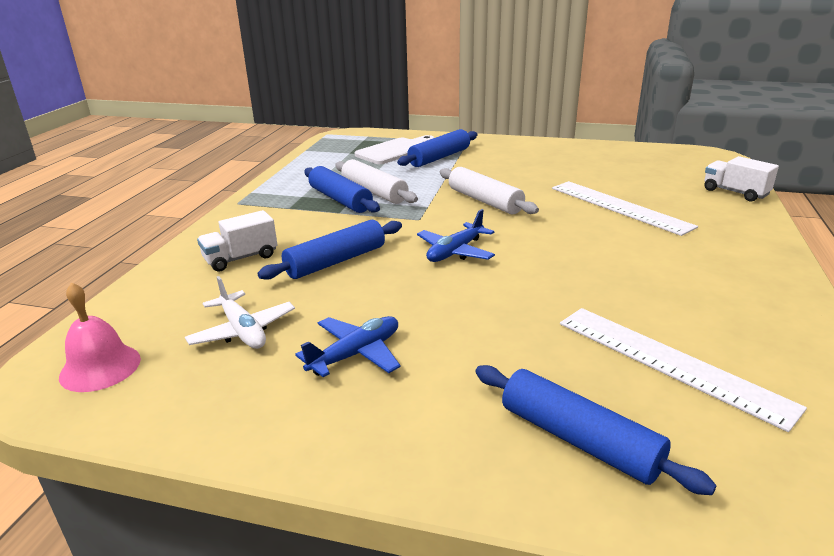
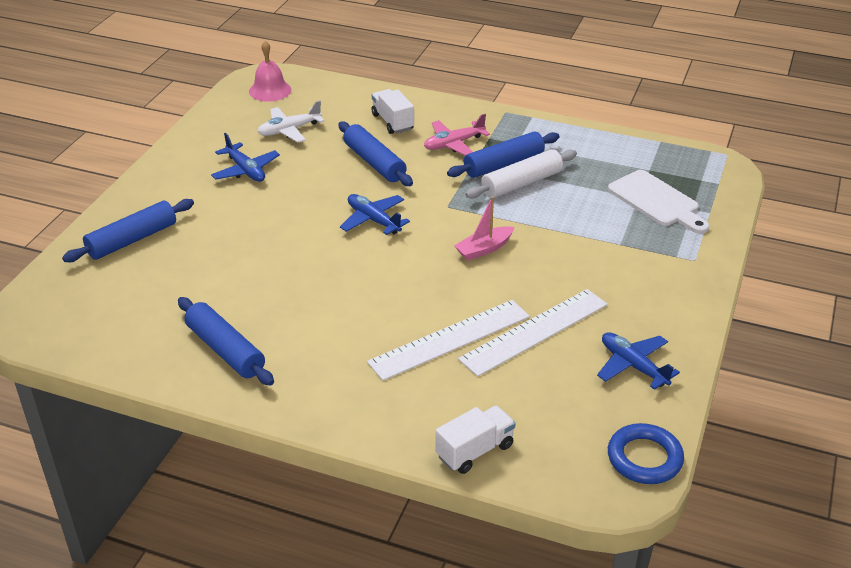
camera: 95 degrees right, 10 degrees up
blue rolling pin [397,129,477,167] -> blue rolling pin moved to [178,297,274,386]
white rolling pin [440,167,539,214] -> pink boat [454,197,515,261]
white ruler [560,308,807,432] -> white ruler moved to [458,289,608,377]
none -> pink plane [424,114,490,156]
none -> blue plane [597,332,680,390]
none -> blue ring [608,423,684,484]

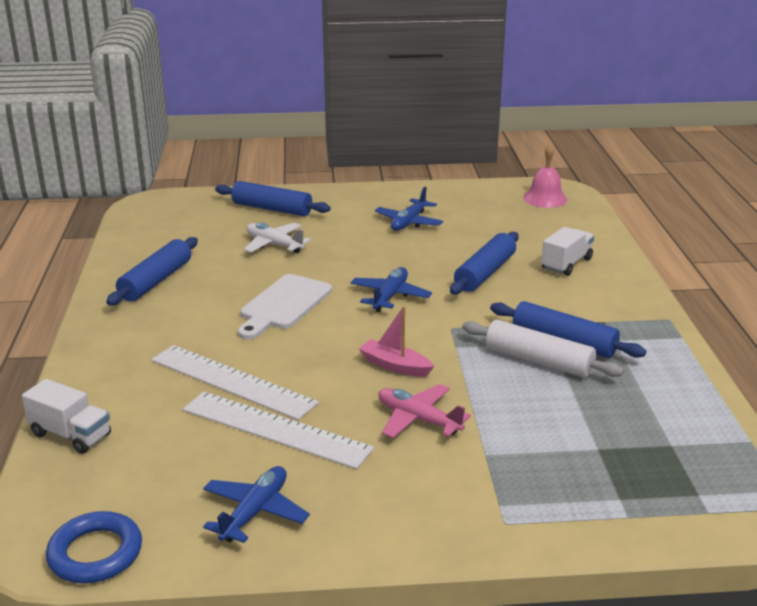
camera: 65 degrees right, 10 degrees down
white plane [257,101,325,142] -> white plane moved to [244,222,311,253]
pink plane [424,114,490,156] -> pink plane moved to [378,384,471,438]
white cutting board [608,170,709,234] -> white cutting board moved to [238,274,332,339]

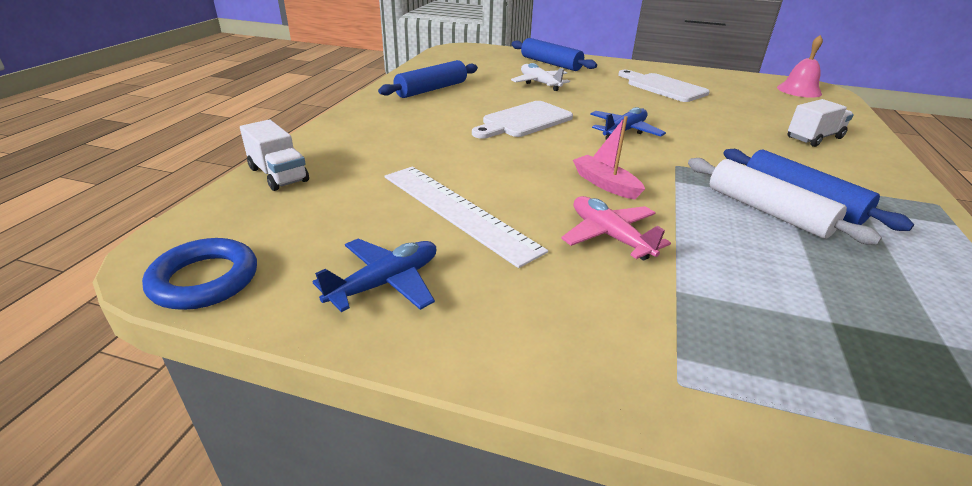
camera: 20 degrees right, 5 degrees up
white ruler [151,345,319,420] -> none
blue plane [375,187,443,231] -> white cutting board [618,70,710,102]
blue rolling pin [450,232,519,295] -> none

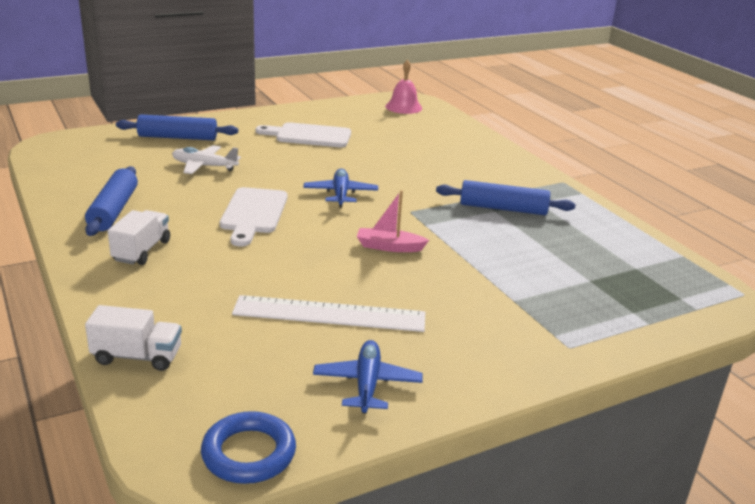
camera: 45 degrees left, 5 degrees down
pink plane [561,196,671,260] -> none
white rolling pin [688,158,882,245] -> none
white truck [788,99,854,147] -> white truck moved to [108,210,170,265]

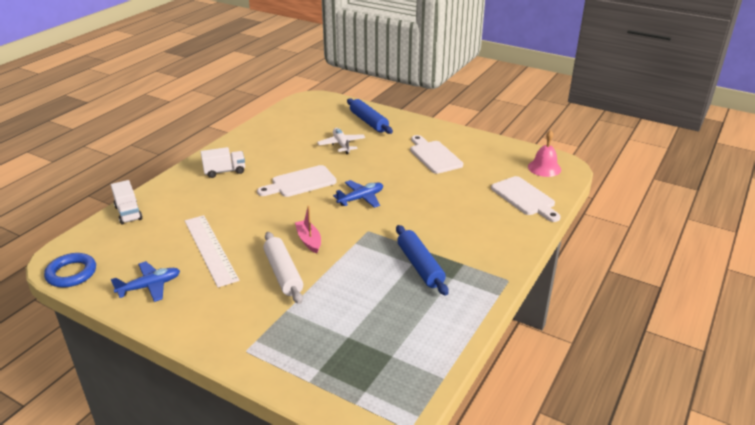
camera: 60 degrees right, 5 degrees up
blue rolling pin [85,166,138,236] -> none
none -> white rolling pin [263,232,303,304]
none -> white cutting board [491,176,561,222]

